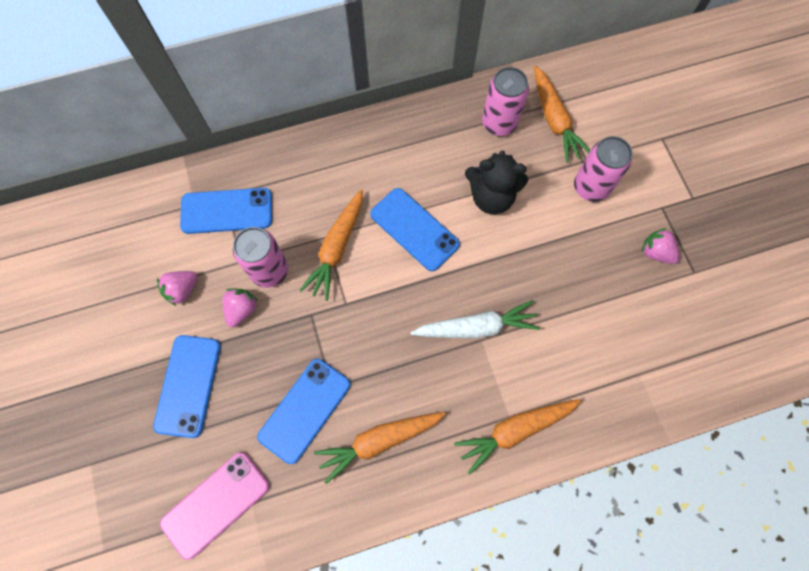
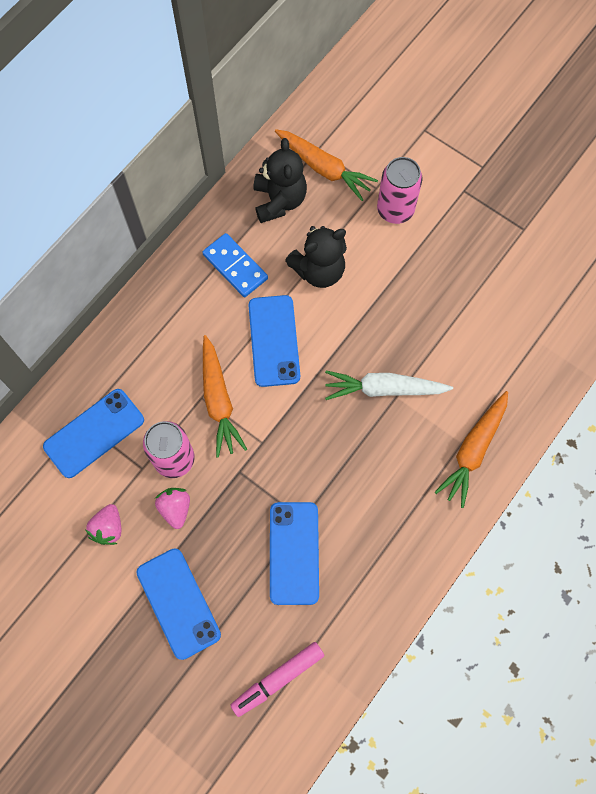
camera: 35 degrees left, 0 degrees up
pink phone [160,452,269,560] -> pink marker [231,642,324,717]
orange carrot [314,412,446,484] -> none
blue phone [370,188,460,271] -> blue phone turned 75 degrees clockwise [248,295,300,387]
white carrot [410,300,540,338] -> white carrot turned 135 degrees counterclockwise [325,370,453,400]
pink can [482,67,529,136] -> black teddy bear [253,138,307,223]
pink strawberry [641,228,680,264] -> none
none -> blue domino [202,233,268,297]

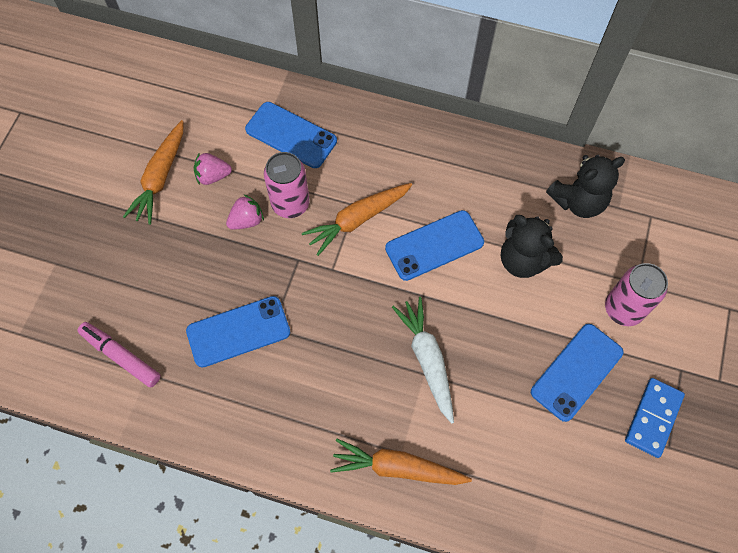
camera: 70 degrees right, 5 degrees down
blue phone [137,548,221,660] -> blue phone moved to [531,324,623,422]
blue domino [202,233,268,297] -> blue domino moved to [625,378,685,458]
orange carrot [275,129,378,201] -> orange carrot moved to [123,120,183,225]

